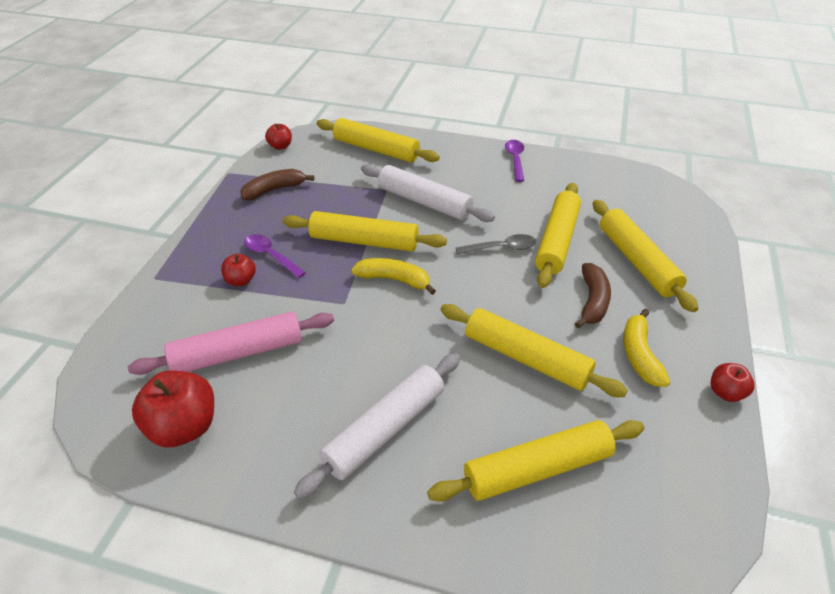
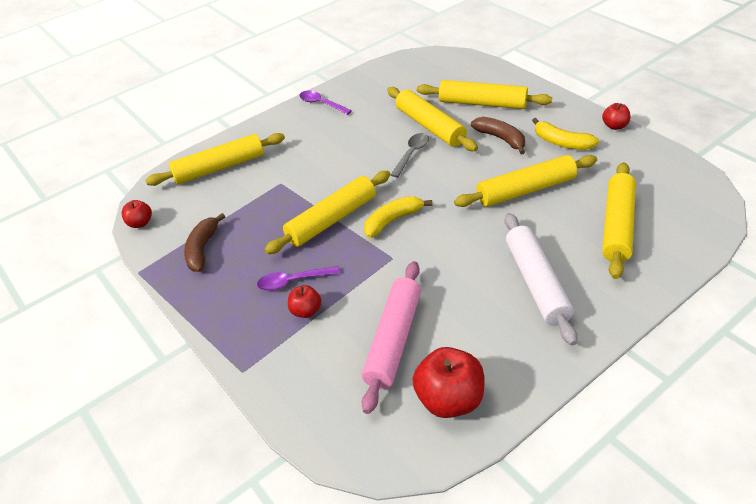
camera: 50 degrees left, 0 degrees up
white rolling pin [361,164,495,222] -> none

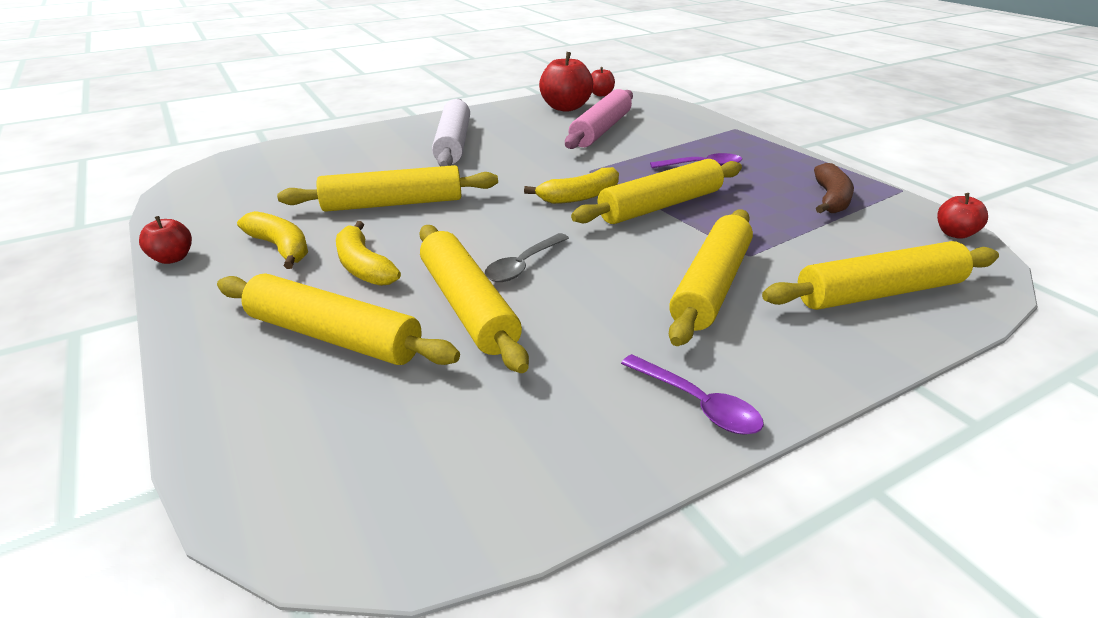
camera: 175 degrees left, 10 degrees down
red apple [288,285,321,318] -> red apple moved to [591,67,615,96]
brown banana [471,117,525,154] -> yellow banana [336,221,401,286]
yellow rolling pin [602,162,636,279] -> yellow rolling pin moved to [669,209,753,346]

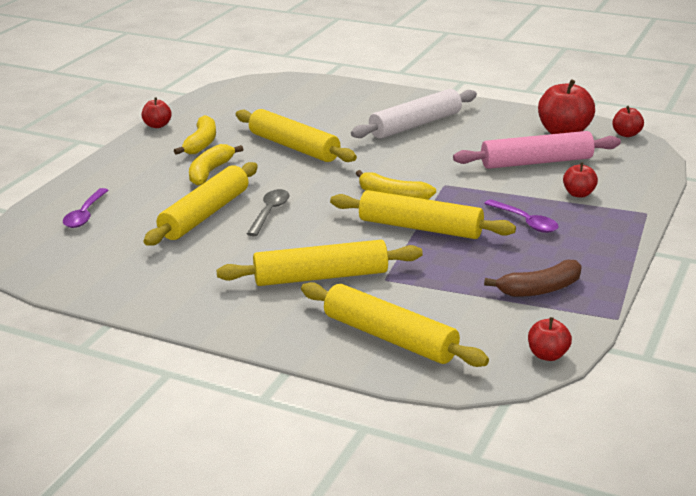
camera: 55 degrees right, 5 degrees down
yellow rolling pin [217,273,460,365] -> none
grey spoon [484,233,569,282] -> grey spoon turned 105 degrees clockwise [247,189,289,236]
purple spoon [621,354,764,435] -> purple spoon moved to [63,188,109,228]
none -> red apple [563,162,598,198]

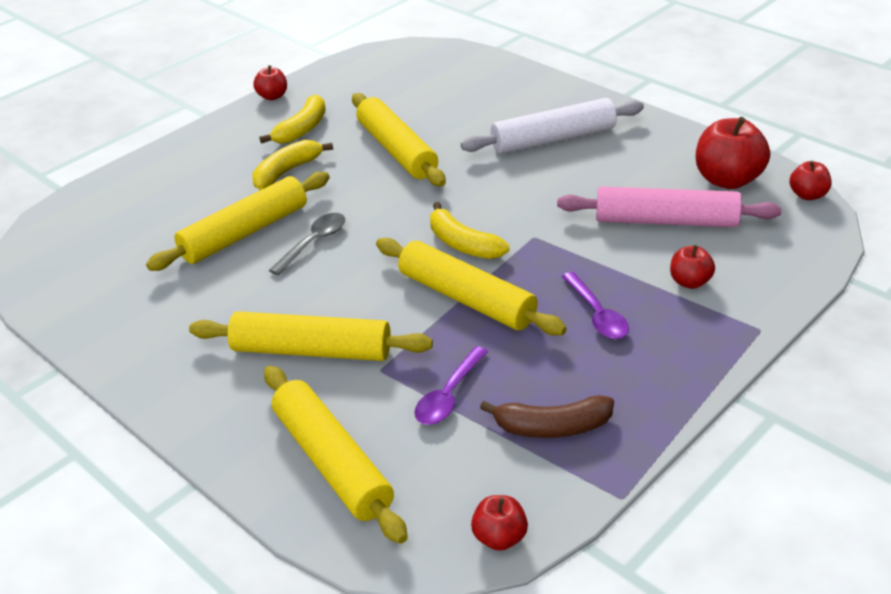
camera: 20 degrees right, 10 degrees up
purple spoon [63,188,109,228] -> purple spoon moved to [414,346,488,425]

